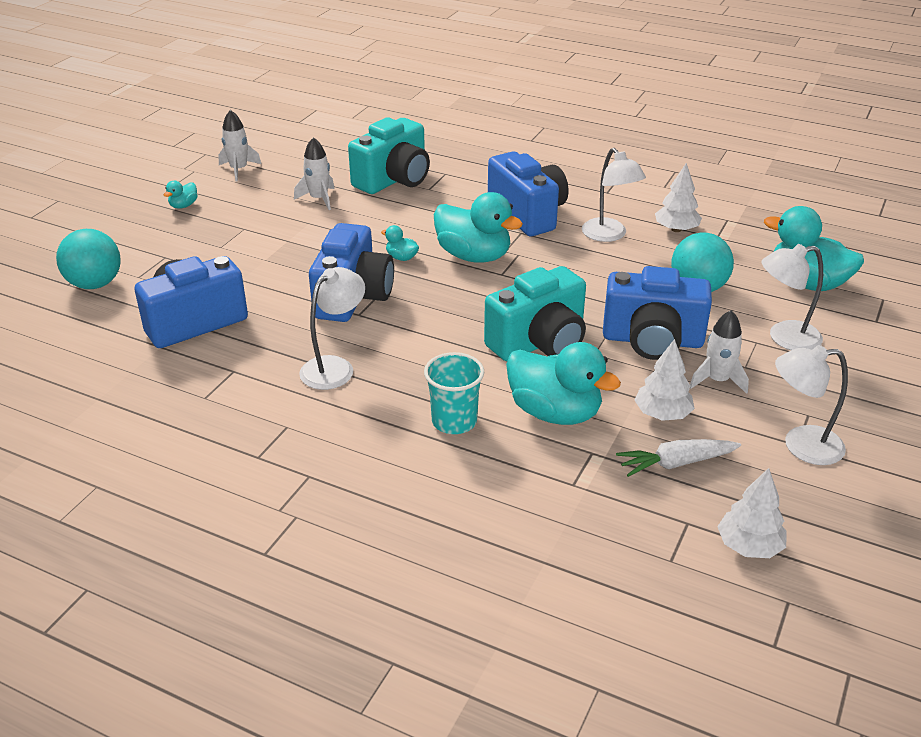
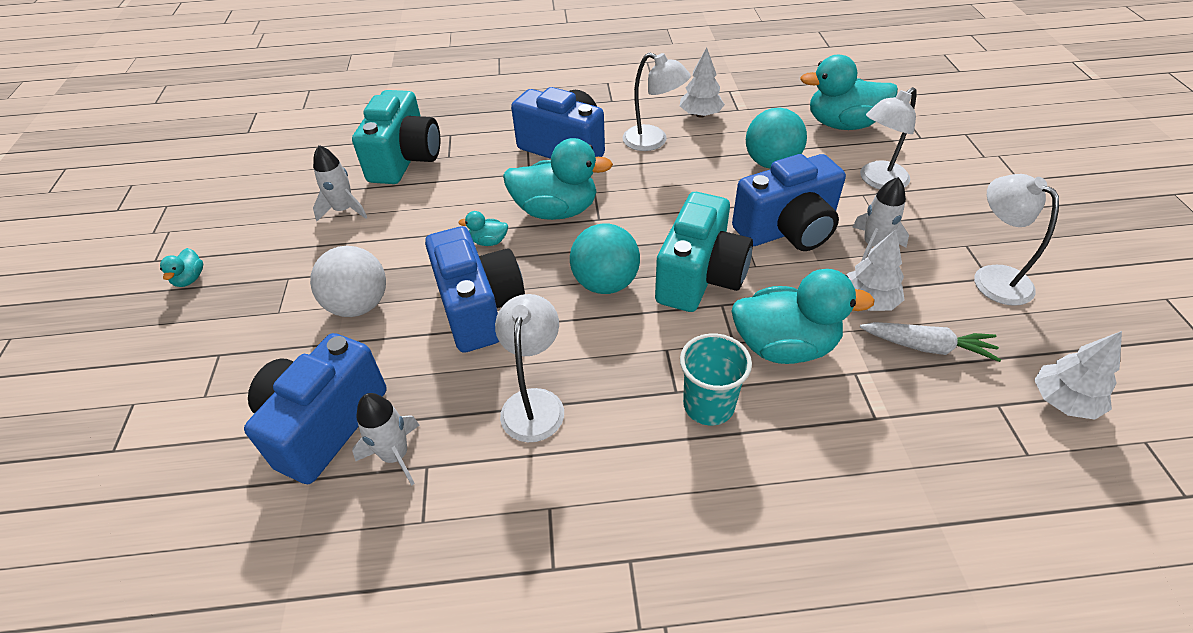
camera: 30 degrees left, 10 degrees up
turquoise ball [56,229,121,289] -> turquoise ball moved to [570,223,640,294]
white rocket [218,110,261,181] -> white rocket moved to [352,393,419,486]
white carrot [616,439,741,477] -> white carrot turned 120 degrees counterclockwise [860,322,1001,362]
white lamp [775,345,848,465] -> white lamp turned 90 degrees clockwise [974,174,1059,306]
none -> white ball [310,246,386,317]

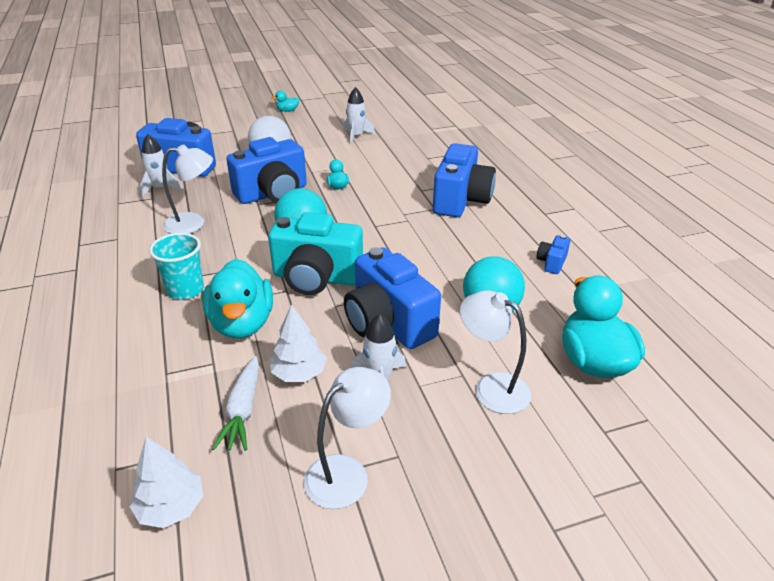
camera: 75 degrees right, 10 degrees down
turquoise camera [352,90,440,184] -> none
turquoise duck [503,138,613,220] -> none
white lamp [623,53,691,151] -> none
white tree [680,47,725,118] -> blue camera [536,235,570,274]

